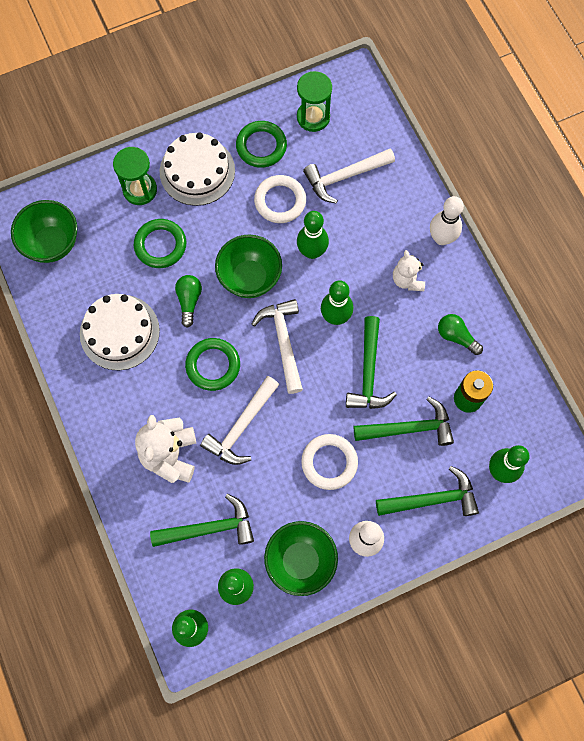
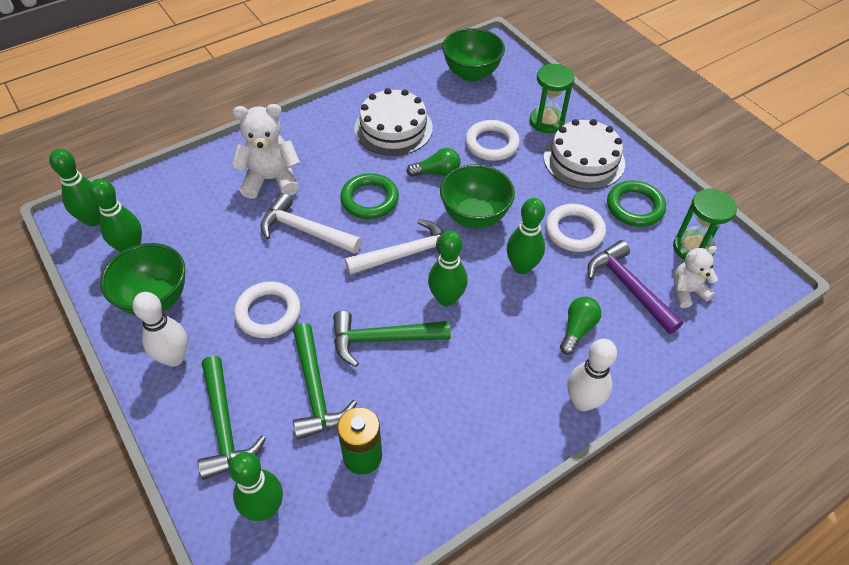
camera: 80 degrees right, 20 degrees down
green ring [134,219,186,268] -> white ring [465,120,520,161]
green hammer [150,494,254,547] -> none
white hammer [303,149,395,204] -> purple hammer [587,240,683,334]
white teddy bear [393,250,425,291] -> white teddy bear moved to [674,246,718,308]
green light bulb [438,314,483,355] -> green light bulb moved to [560,297,601,355]

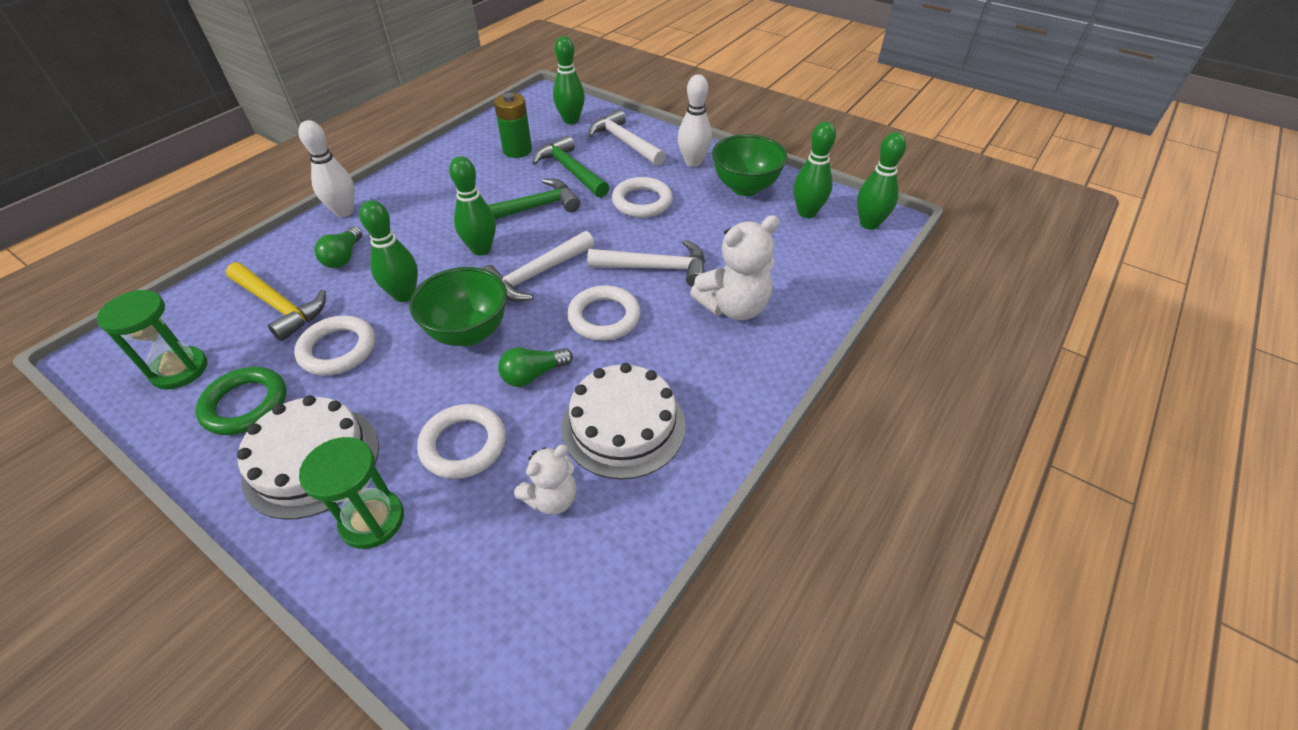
camera: 160 degrees right, 5 degrees down
green hammer [198,356,266,480] -> white hammer [588,110,666,166]
green ring [340,173,399,219] -> white ring [567,285,641,341]
green bowl [442,28,505,82] -> none
purple hammer [587,240,683,334] -> yellow hammer [226,262,326,341]
white teddy bear [674,246,718,308] -> white teddy bear moved to [514,445,577,515]

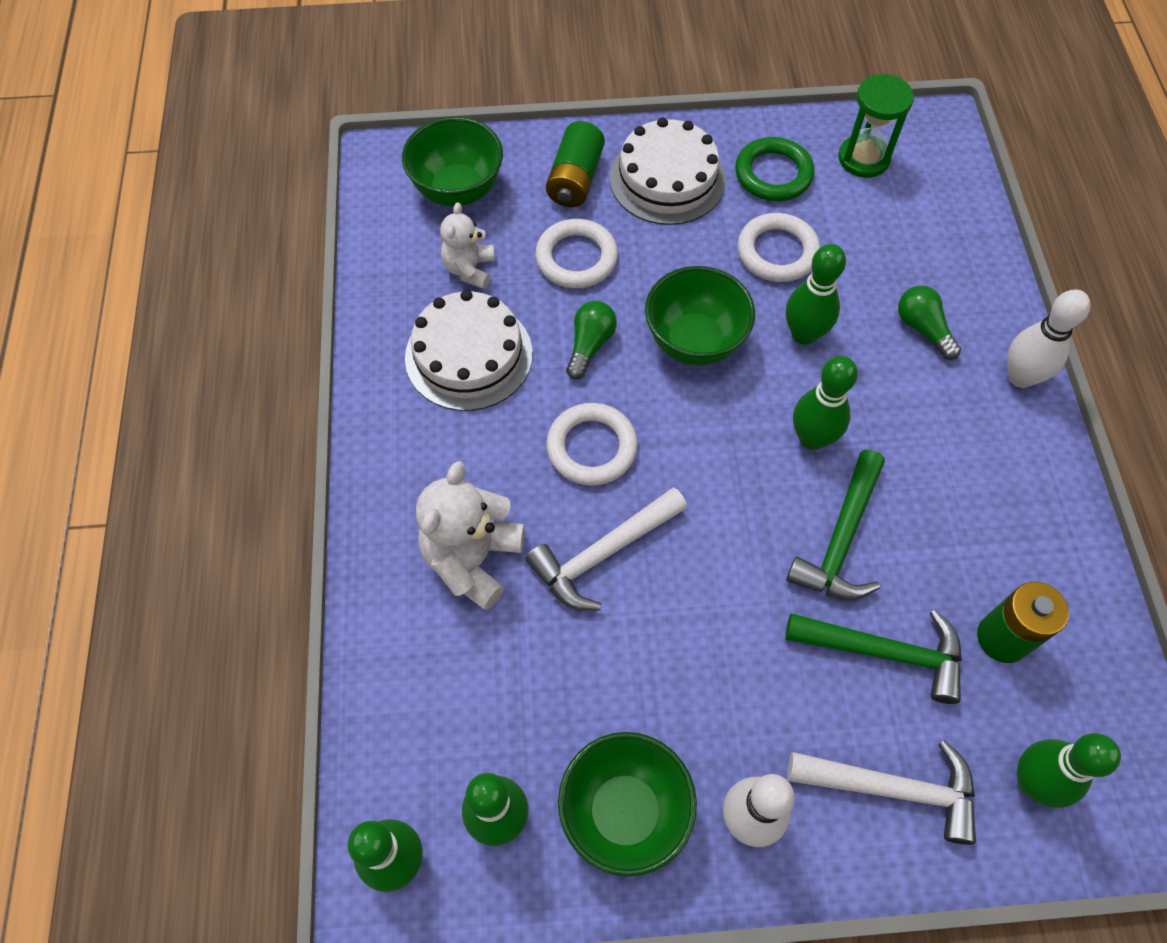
camera: 140 degrees right, 15 degrees up
yellow hammer [226,262,326,341] -> none
green hourglass [299,437,404,549] -> green battery [546,121,605,207]
white hammer [481,231,595,302] -> none
white ring [612,177,673,218] -> none
none -> green bowl [402,117,503,207]

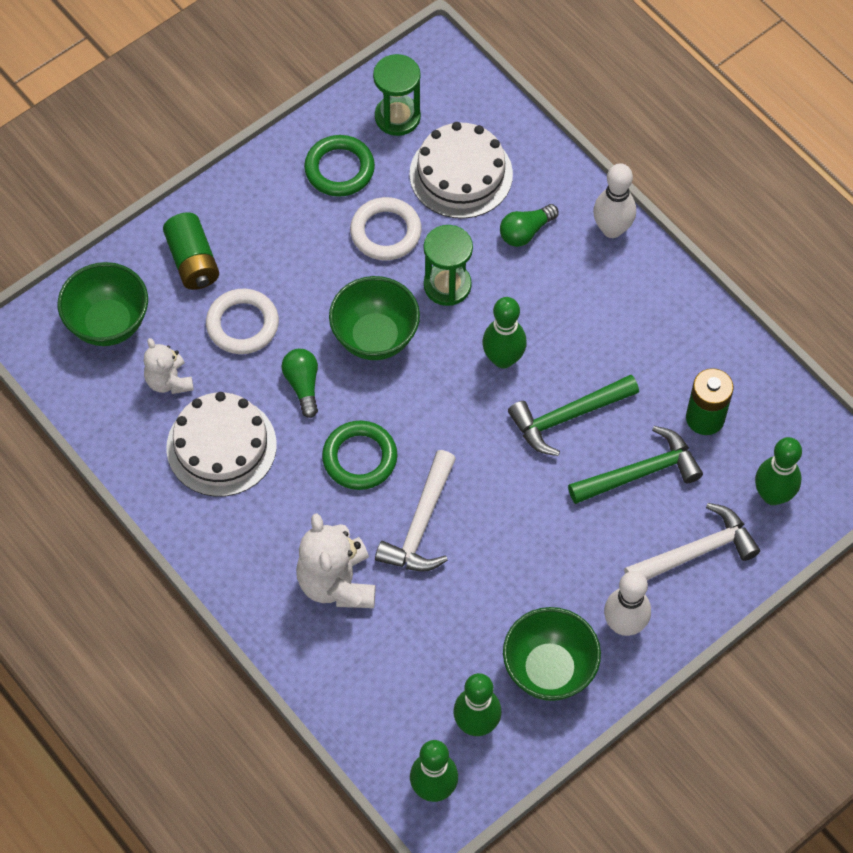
camera: 35 degrees left, 0 degrees up
white ring [546,403,638,486] -> green ring [322,420,397,490]
white cake [610,117,726,225] -> white cake moved to [409,122,513,219]
green bowling pin [786,244,846,345] -> green hourglass [424,225,473,306]
green hammer [786,450,885,600] -> green hammer turned 75 degrees clockwise [508,375,639,456]
green light bulb [898,286,961,360] -> green light bulb turned 60 degrees counterclockwise [500,204,559,247]

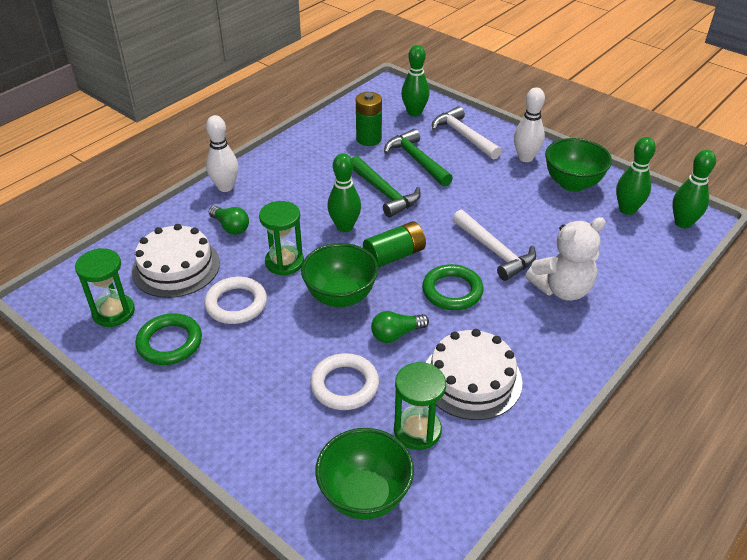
camera: 100 degrees left, 20 degrees down
white teddy bear [144,338,194,394] -> green hourglass [394,362,446,450]
green battery [163,212,219,290] -> green battery moved to [363,221,426,268]
white hammer [375,450,456,572] -> white hammer turned 45 degrees clockwise [452,210,536,281]

